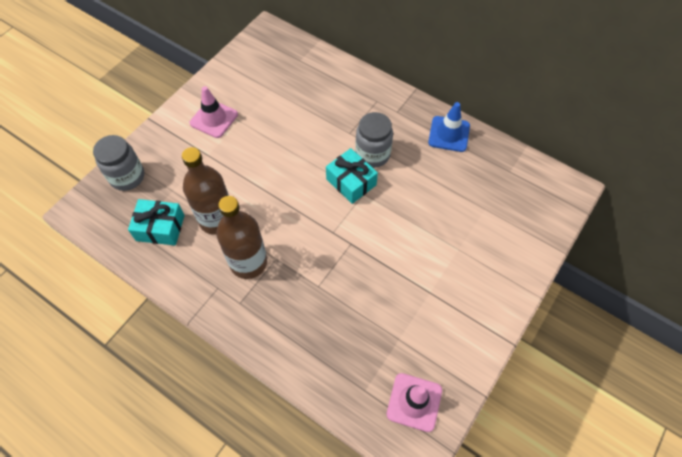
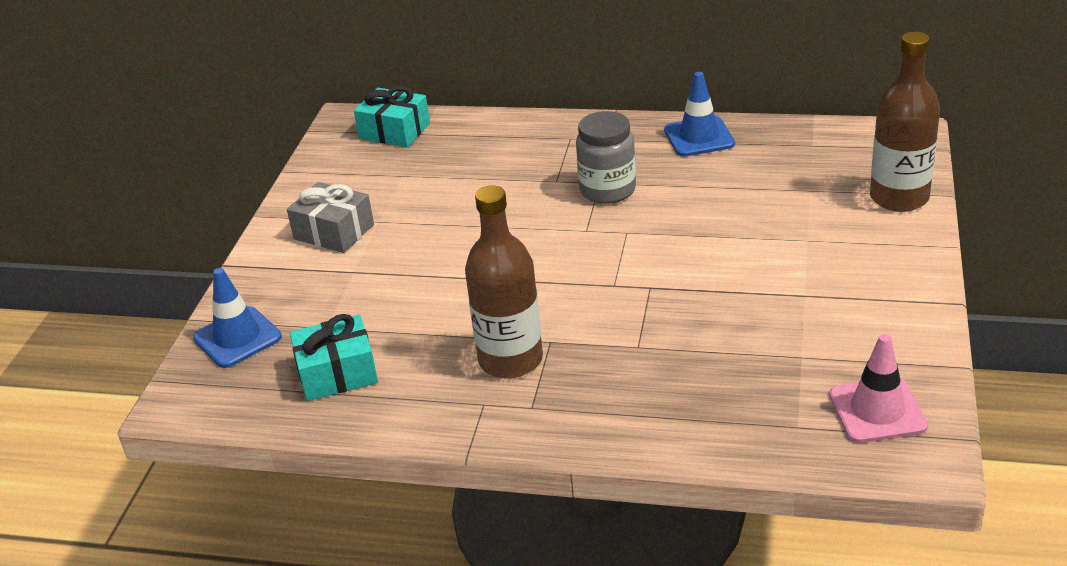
camera: 20 degrees left, 25 degrees down
grey jar [93,135,144,191] -> blue traffic cone [193,268,282,368]
brown bottle [182,147,229,235] -> brown bottle moved to [870,32,940,212]
pink traffic cone [190,86,238,138] -> grey gift [287,182,374,253]
turquoise gift [326,148,378,204] -> turquoise gift moved to [354,86,430,147]

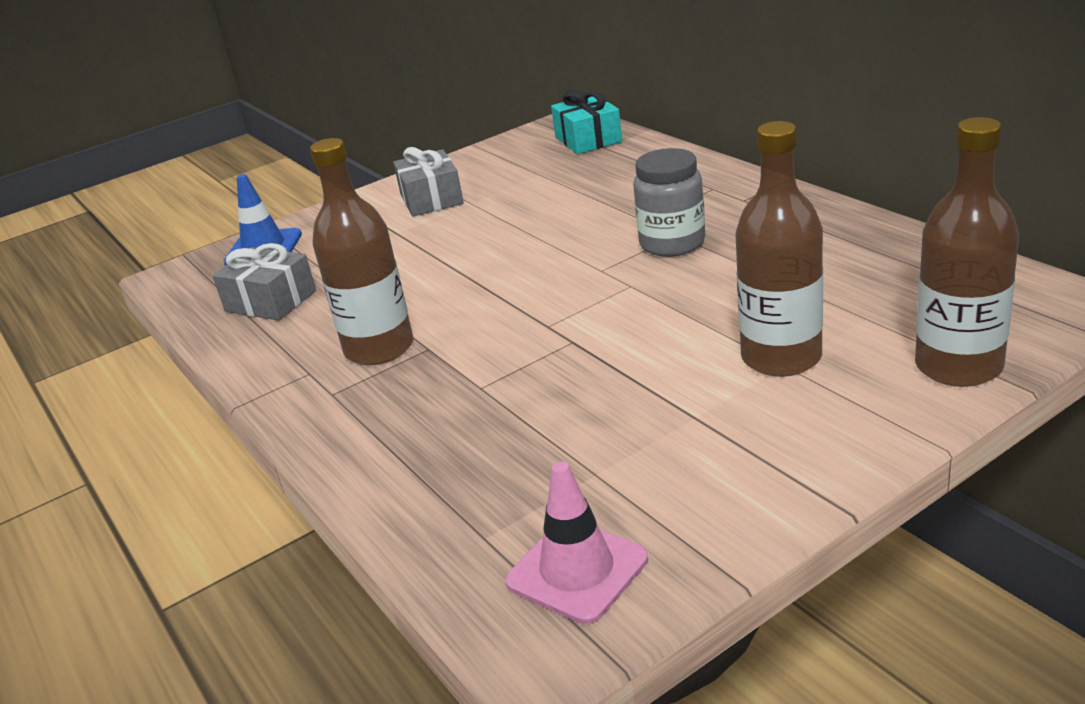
camera: 45 degrees right, 5 degrees down
turquoise gift [290,314,378,401] -> grey gift [212,243,316,321]
blue traffic cone [664,72,735,156] -> none
none -> brown bottle [735,121,823,377]

